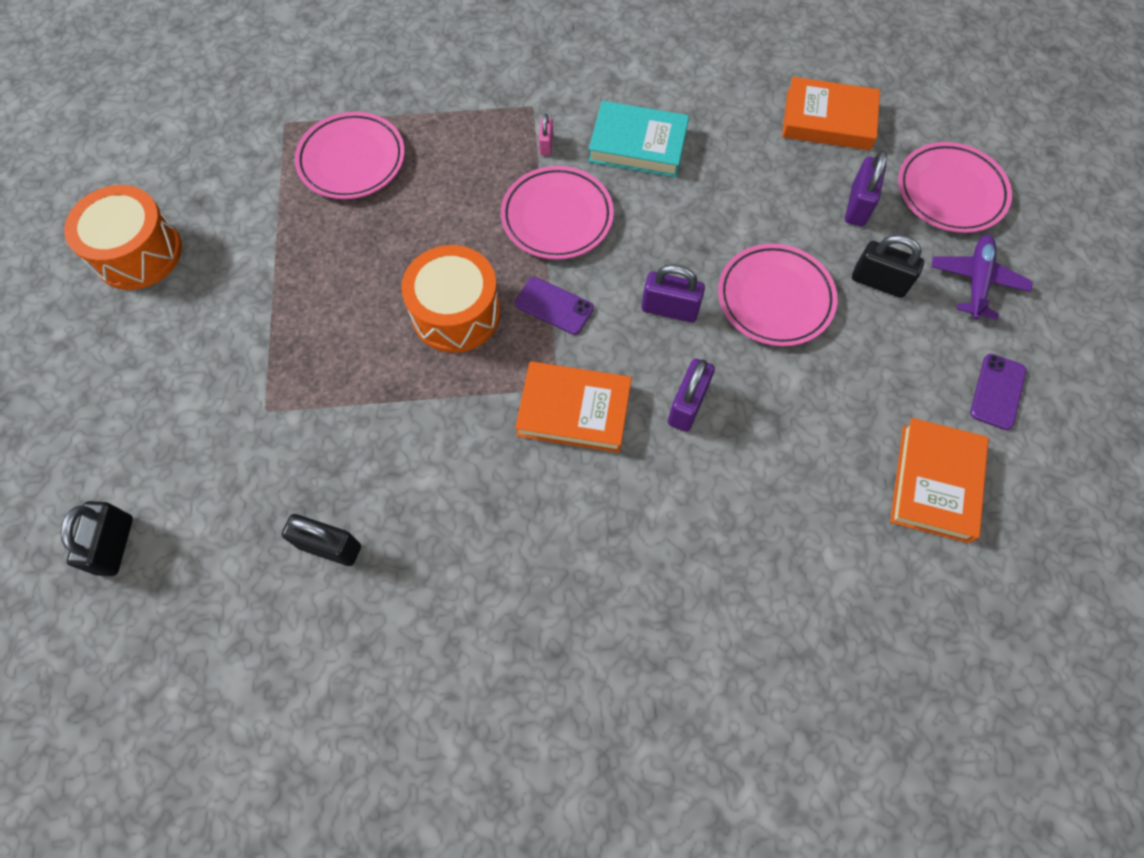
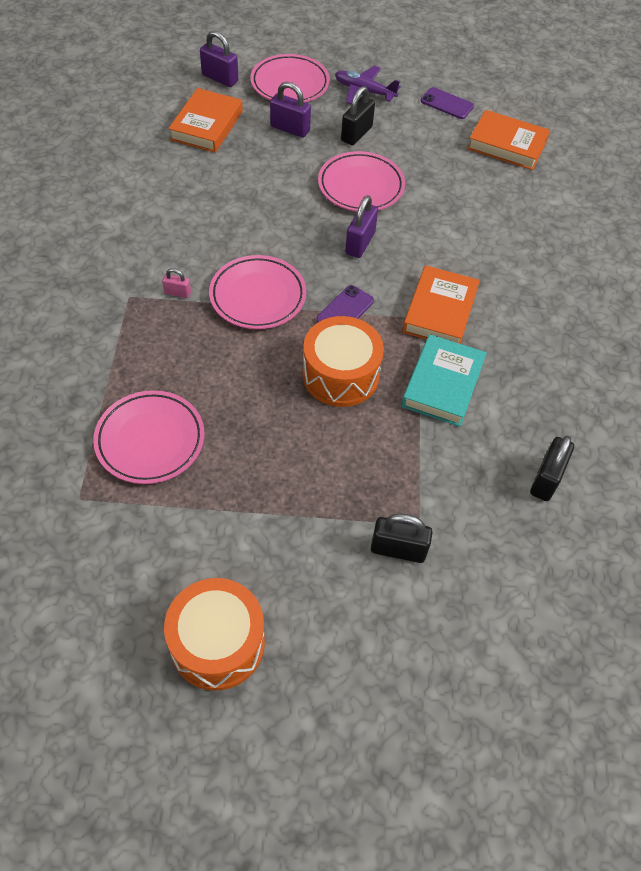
camera: 85 degrees left, 10 degrees down
black padlock [61,501,133,576] -> black padlock moved to [371,514,433,563]
turquoise book [588,101,689,177] -> turquoise book moved to [401,334,487,427]
purple padlock [668,358,715,432] -> purple padlock moved to [200,31,238,87]

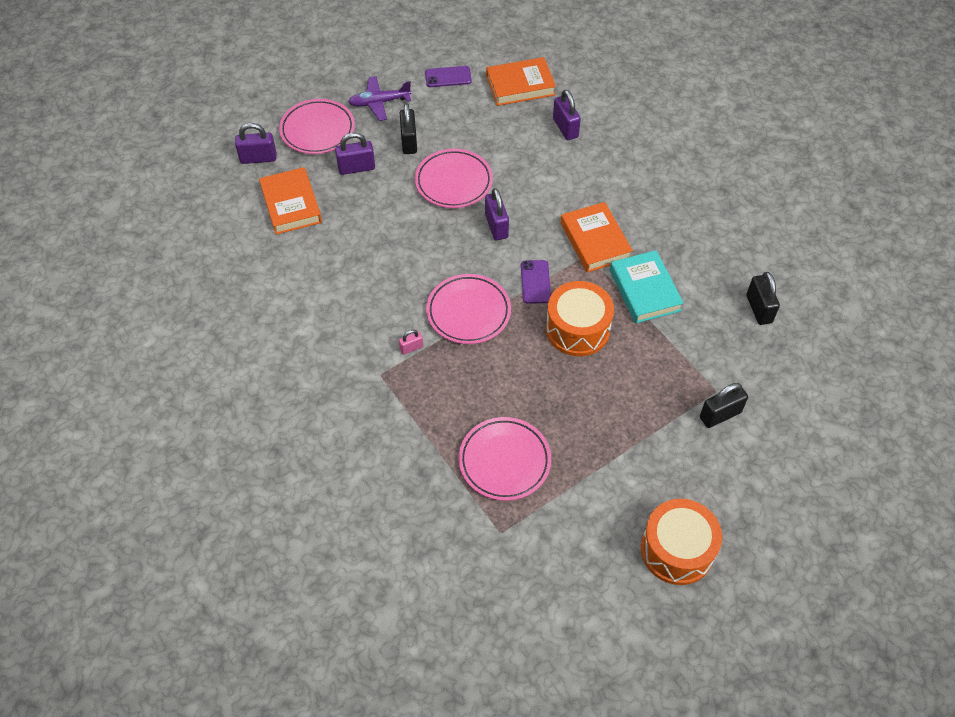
camera: 35 degrees left, 0 degrees up
none -> purple padlock [553,90,581,140]

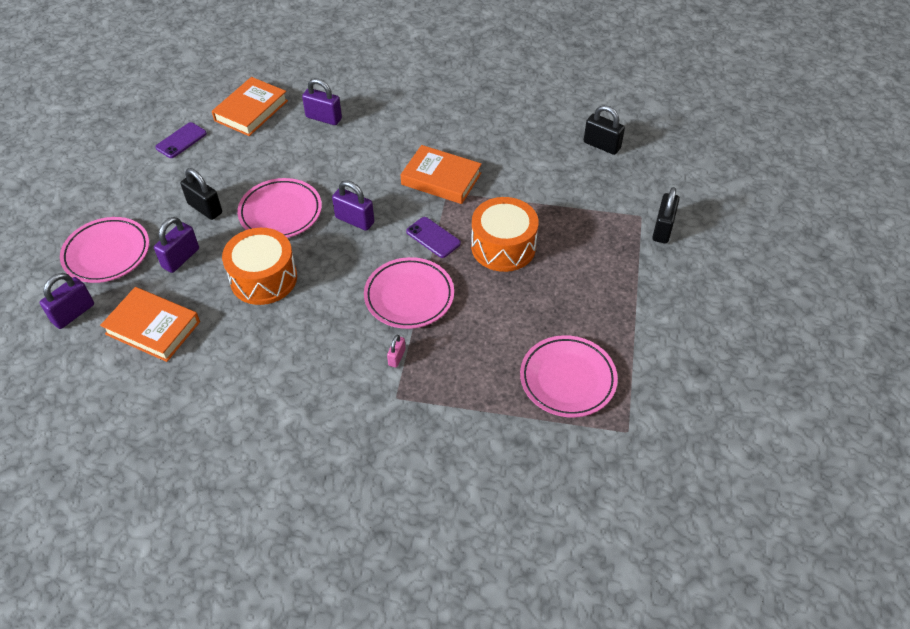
camera: 45 degrees left, 5 degrees down
purple plane [348,76,412,121] -> none
turquoise book [610,250,684,324] -> none
orange drum [641,499,722,585] -> orange drum moved to [222,228,297,305]

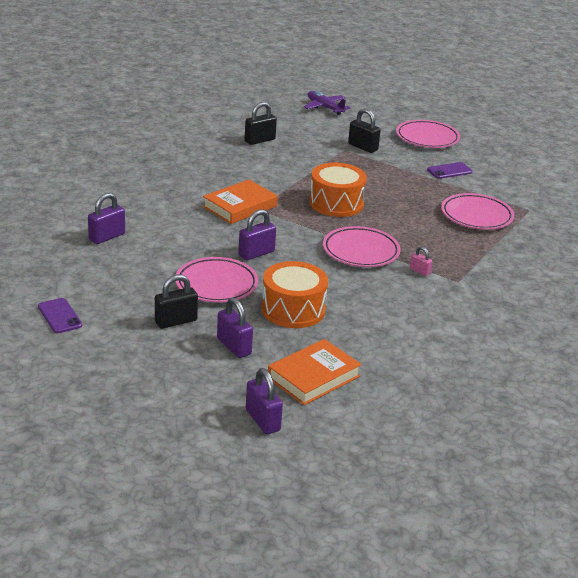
camera: 70 degrees left, 20 degrees down
pink plate [60,217,149,283] -> pink plate moved to [396,120,460,148]
orange book [212,77,288,136] -> none
purple phone [406,217,461,258] -> purple phone moved to [427,162,472,179]
none -> purple plane [304,91,351,115]

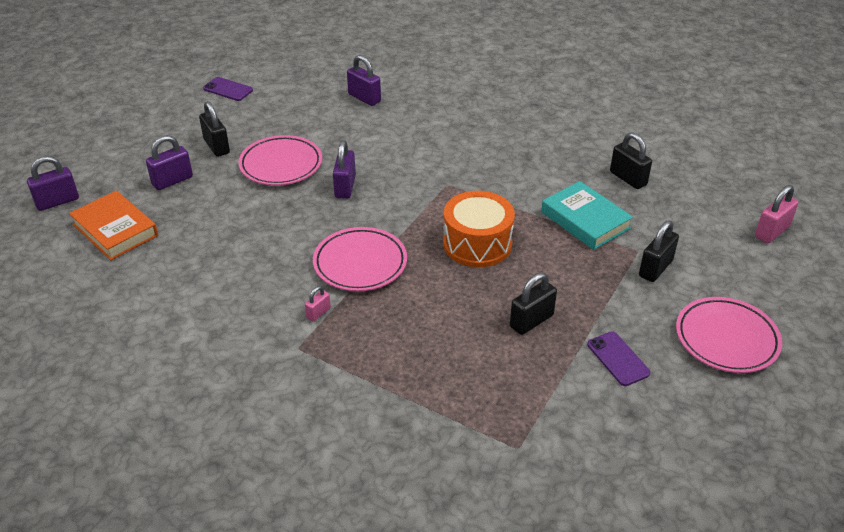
camera: 90 degrees right, 10 degrees up
purple phone [38,298,82,333] -> purple phone turned 60 degrees clockwise [203,77,253,101]
orange book [203,180,278,224] -> none
purple padlock [238,209,276,260] -> purple padlock turned 45 degrees clockwise [333,140,356,199]
orange drum [261,261,328,328] -> none
purple plane [304,91,351,115] -> pink padlock [755,185,799,243]
pink plate [441,193,514,230] -> none
none -> black padlock [510,273,557,335]
none -> turquoise book [541,181,633,250]

